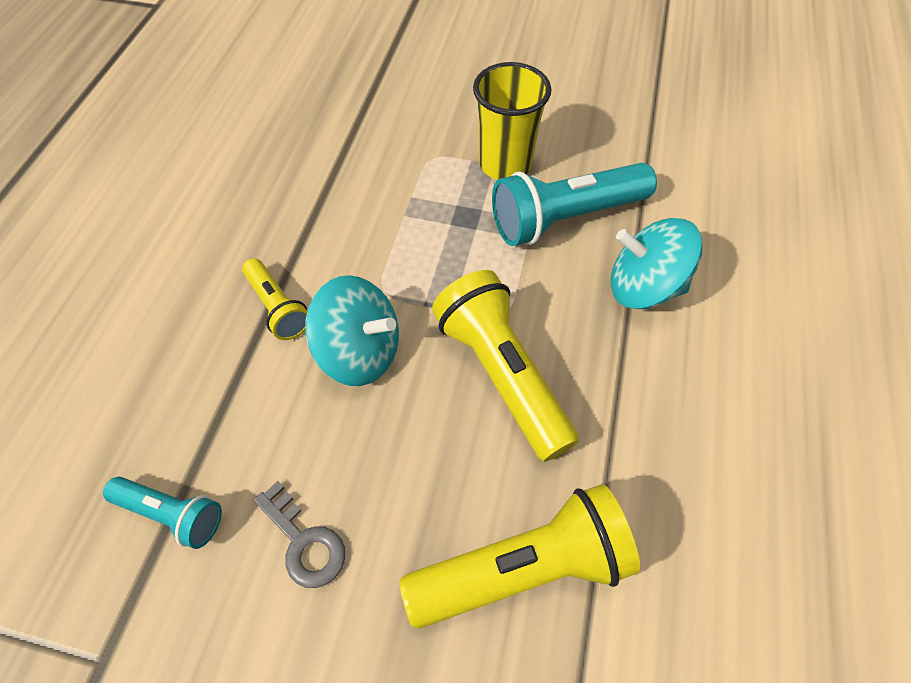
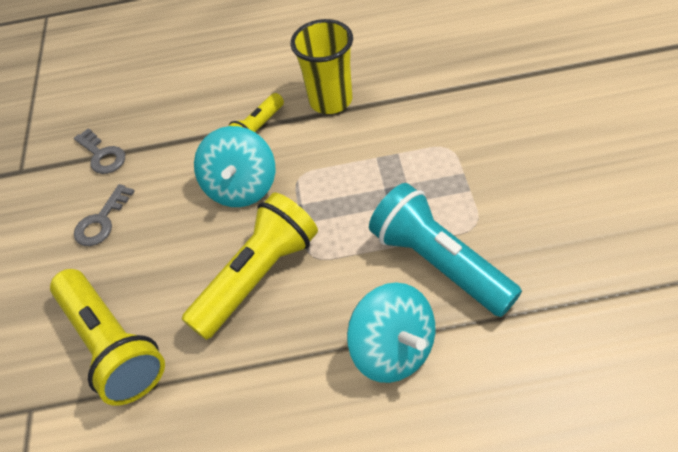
camera: 75 degrees right, 5 degrees down
turquoise flashlight [103,477,222,549] -> grey key [74,128,125,174]
yellow cup [473,62,551,180] -> yellow cup moved to [291,19,353,114]
turquoise spinning top [611,218,703,309] -> turquoise spinning top turned 150 degrees clockwise [347,282,435,383]

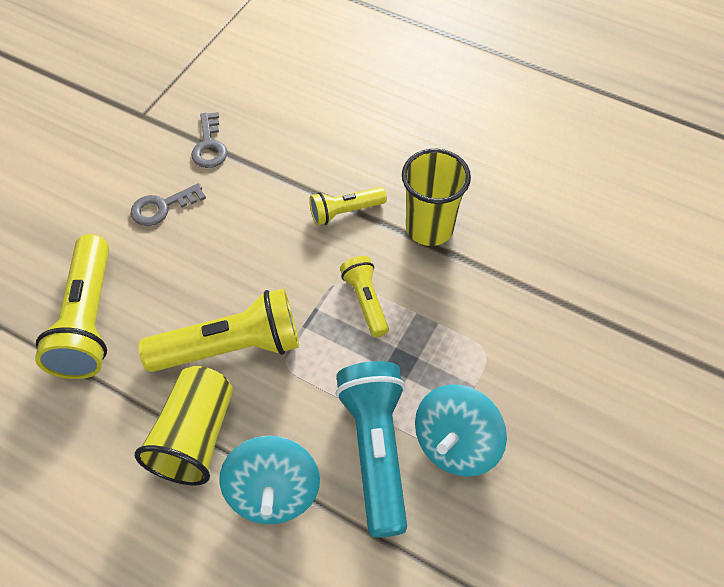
camera: 30 degrees right, 5 degrees up
turquoise spinning top [194,126,275,207] -> turquoise spinning top moved to [415,384,507,477]
none -> yellow cup [135,366,233,486]
none -> yellow flashlight [340,256,389,337]

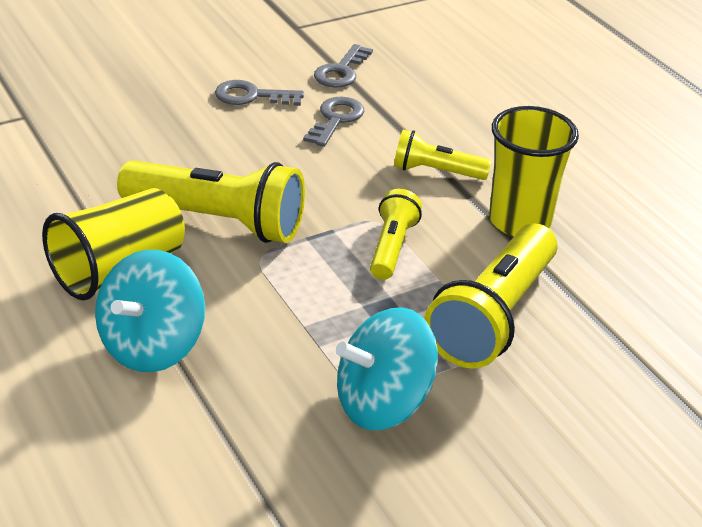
camera: 30 degrees right, 20 degrees down
yellow flashlight [35,234,109,379] -> yellow flashlight moved to [424,224,558,368]
turquoise flashlight [335,361,407,537] -> none
none -> grey key [303,96,364,147]

